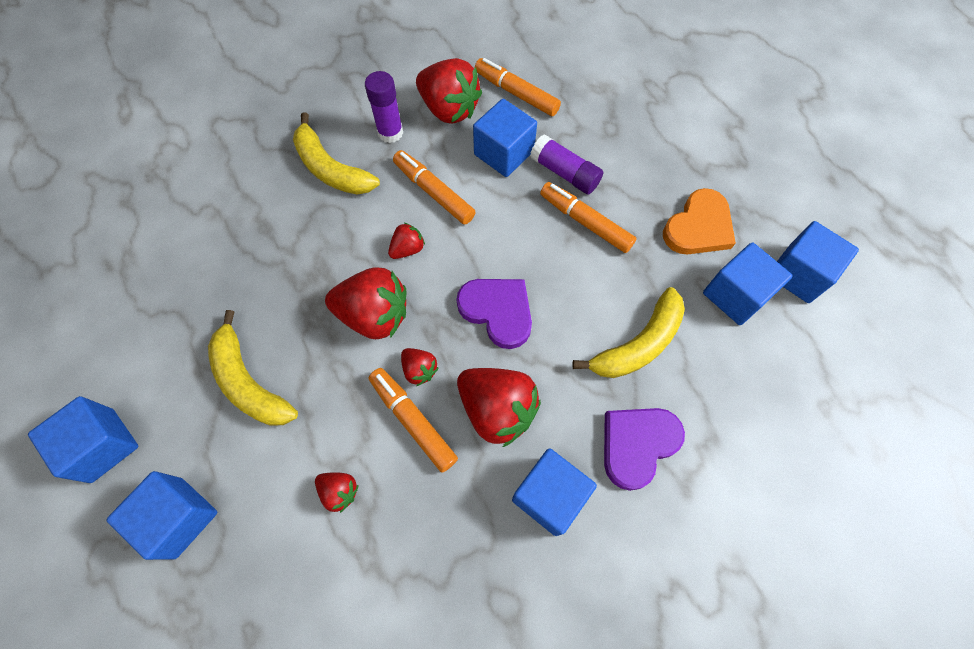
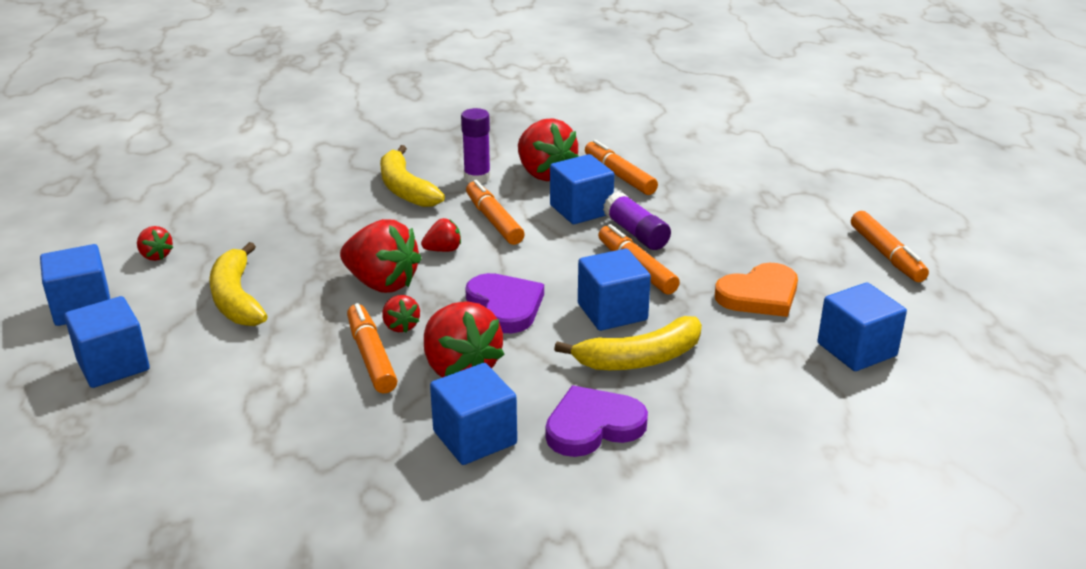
camera: 20 degrees right, 35 degrees down
red strawberry [315,472,359,513] -> red strawberry moved to [137,226,173,261]
blue cube [703,242,793,325] -> blue cube moved to [578,249,651,331]
none -> orange marker [851,211,929,282]

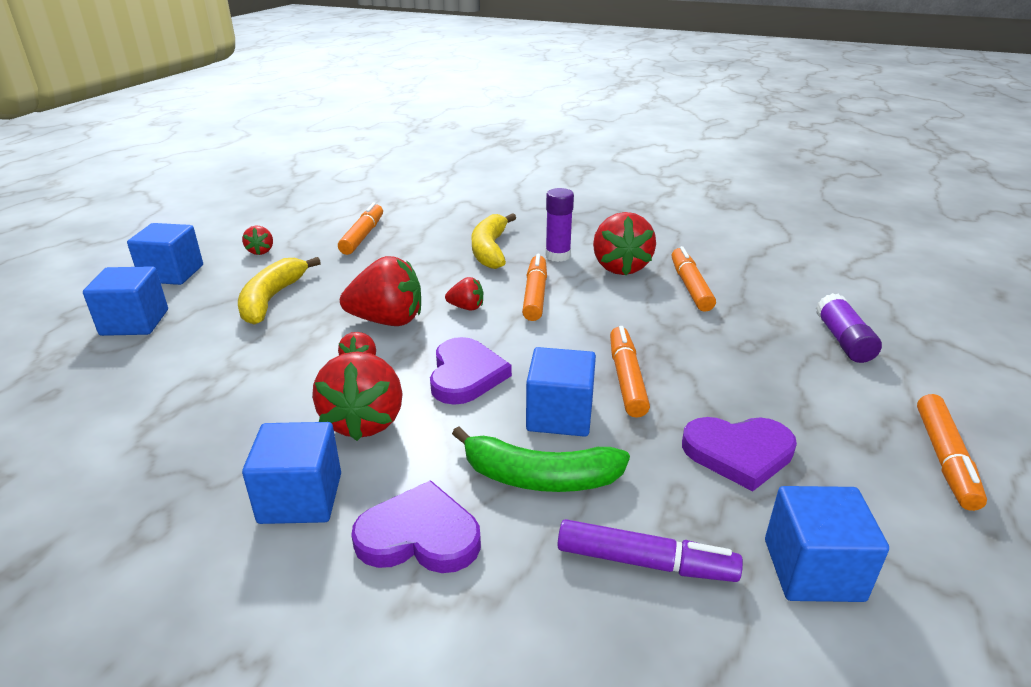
camera: 30 degrees right, 0 degrees up
red strawberry [340,219,422,293] -> red strawberry turned 60 degrees counterclockwise [340,256,421,326]
orange marker [347,303,398,393] -> orange marker moved to [338,202,383,255]
blue cube [550,154,614,224] -> none
yellow banana [554,316,702,370] -> green banana [452,426,630,492]
purple glue stick [603,192,671,250] -> purple glue stick moved to [816,293,882,363]
orange heart [715,263,798,317] -> purple heart [682,417,797,491]
none -> purple marker [558,519,743,582]

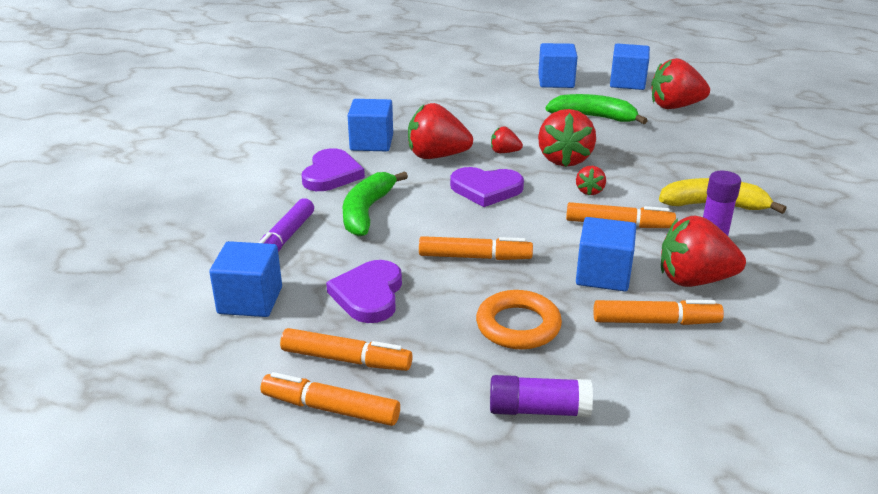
camera: 95 degrees right, 0 degrees up
yellow banana [238,257,321,325] -> green banana [546,94,648,124]
red strawberry [242,226,273,255] -> red strawberry [651,58,710,109], size x2.02
orange marker [338,202,383,255] -> orange marker moved to [280,328,413,371]
blue cube [526,347,596,437] -> blue cube moved to [576,217,636,291]
none -> orange ring [476,290,562,349]

